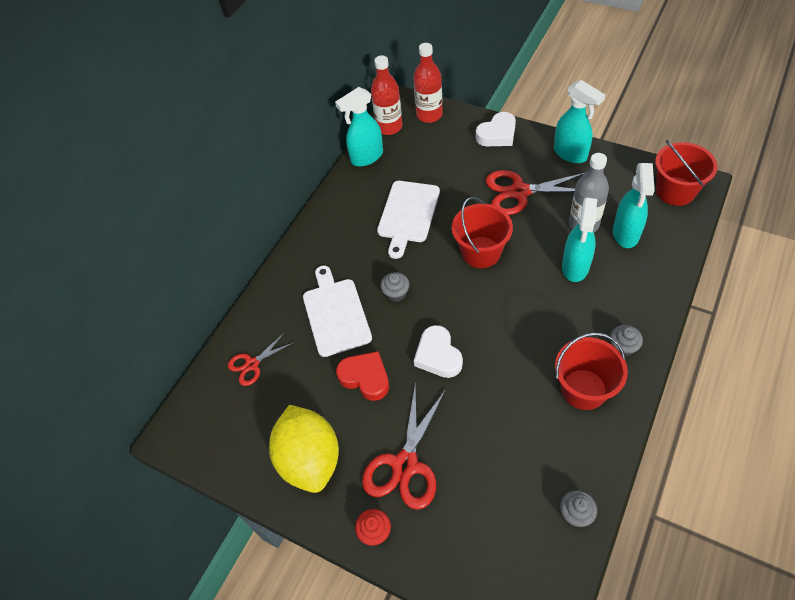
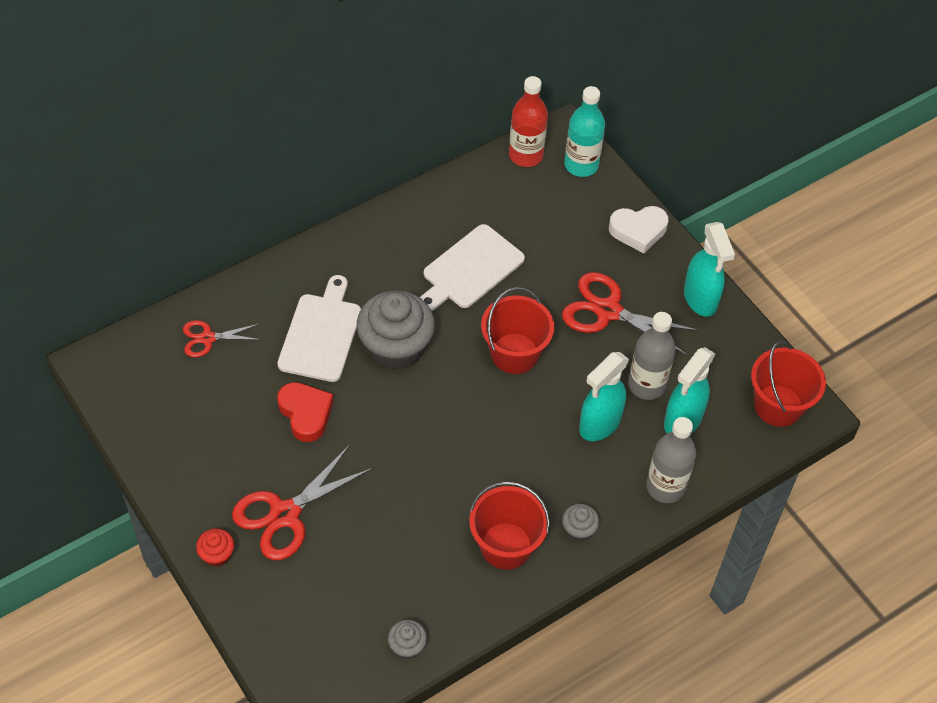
camera: 20 degrees right, 0 degrees up
yellow lemon [269,405,339,493] -> none
turquoise spray bottle [335,87,383,167] -> none
grey cupcake [380,272,410,302] -> grey cupcake [357,291,435,370], size x2.22
red bottle [413,43,443,123] -> turquoise bottle [564,86,605,177]
white heart [414,325,463,378] -> none
none -> grey bottle [646,417,696,503]

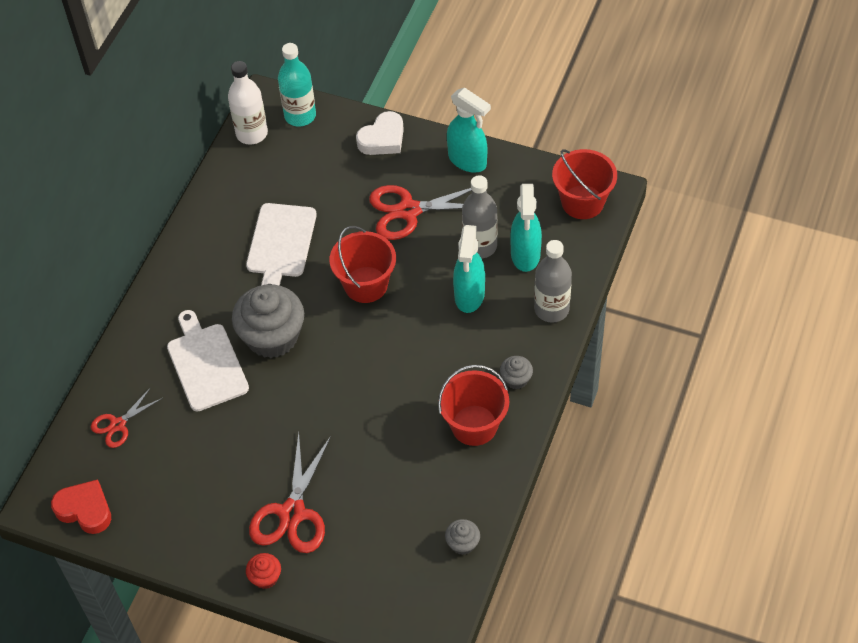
camera: 30 degrees left, 0 degrees up
red heart [277,382,334,442] -> red heart moved to [51,479,111,534]
red bottle [509,76,548,167] -> white bottle [228,61,268,145]

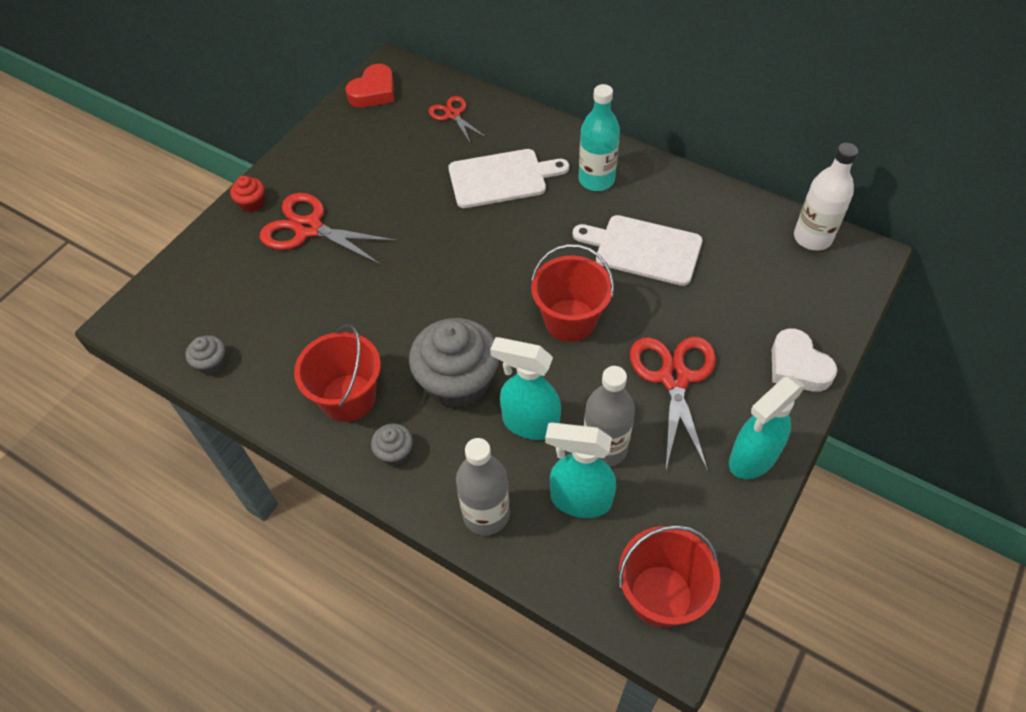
camera: 100 degrees right, 0 degrees up
grey cupcake [232,285,304,358] -> grey cupcake moved to [409,318,499,409]
turquoise bottle [278,43,316,127] -> turquoise bottle moved to [578,84,620,191]

